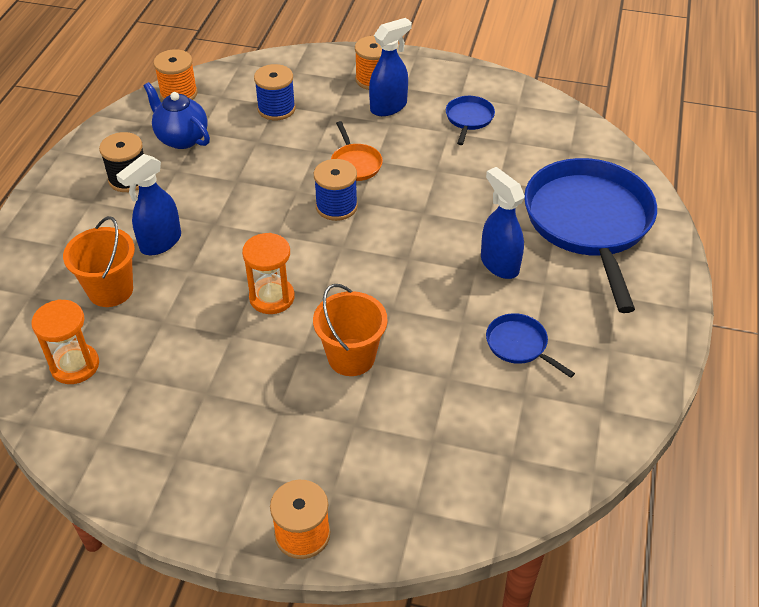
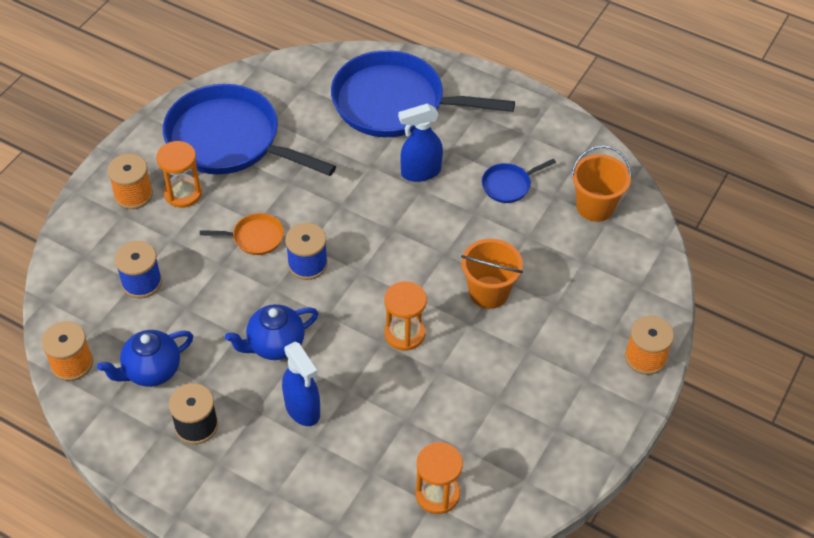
camera: 75 degrees left, 5 degrees up
orange bucket [63,216,135,307] -> orange bucket moved to [571,145,632,222]
blue spray bottle [369,18,412,116] -> orange hourglass [156,141,202,208]
blue pan [446,96,495,145] -> blue pan [163,84,336,176], size x2.38
none -> blue teapot [225,304,319,360]

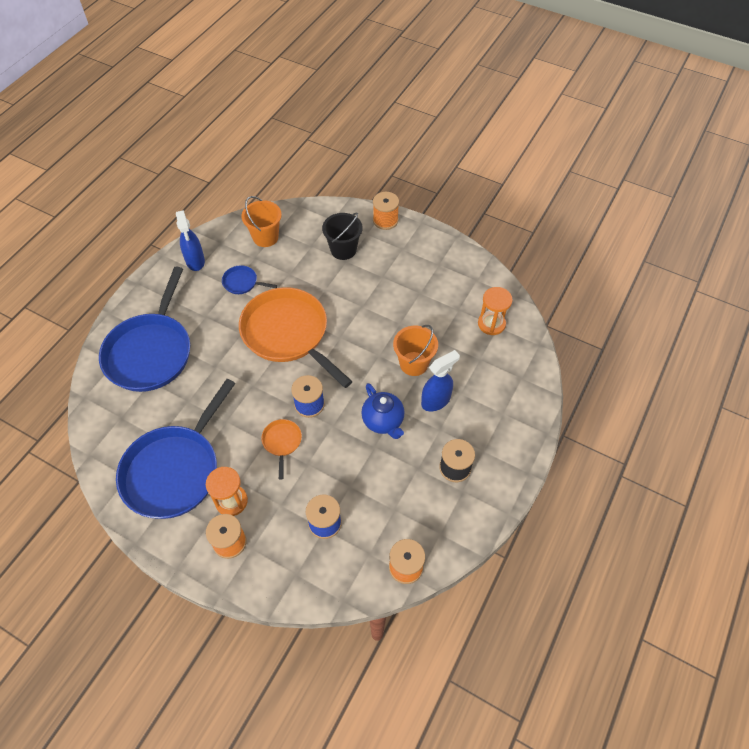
camera: 90 degrees left, 5 degrees up
blue teapot [97,330,193,387] -> none
orange hourglass [384,281,427,351] -> none
blue spray bottle [398,104,443,182] -> blue spray bottle moved to [176,210,205,271]
orange bucket [461,239,523,309] -> orange bucket moved to [393,325,438,376]
blue pan [482,159,556,203] -> blue pan turned 135 degrees clockwise [222,265,277,294]
none -> orange pan [239,287,353,388]
none -> black bucket [322,212,363,260]

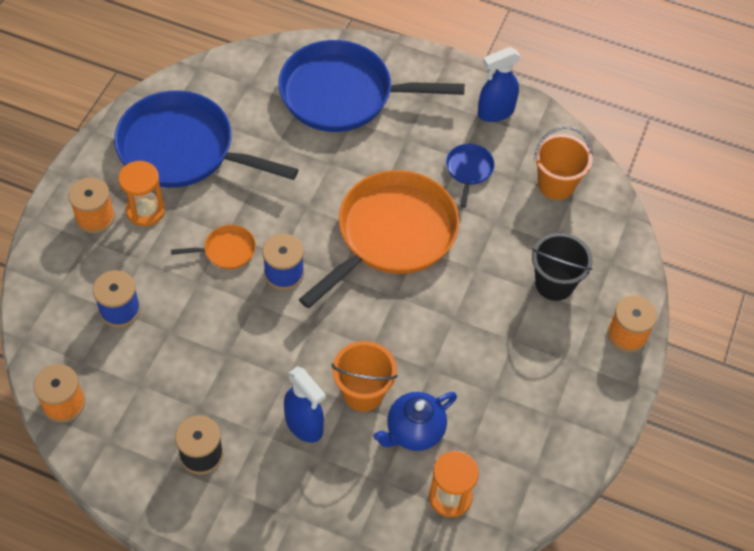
camera: 80 degrees right, 0 degrees up
blue teapot [361,383,404,439] -> blue teapot moved to [373,392,457,451]

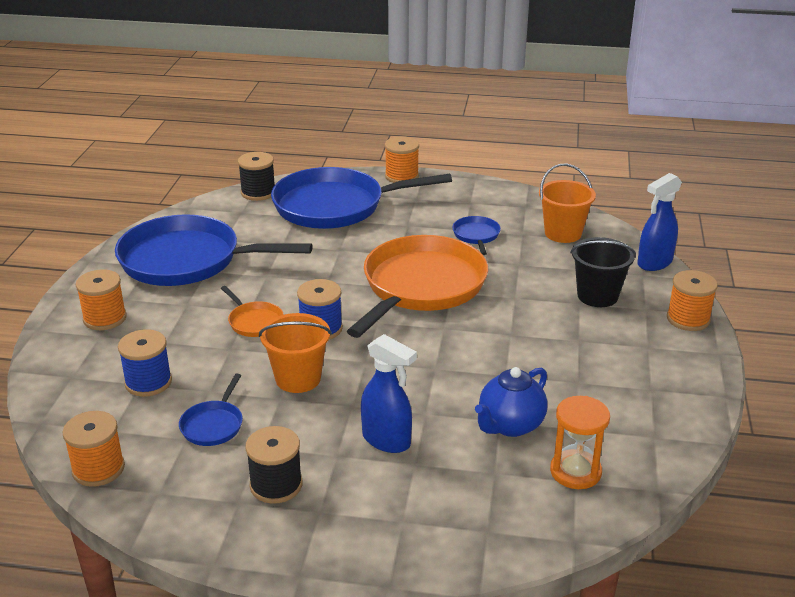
camera: 10 degrees left, 25 degrees down
orange hourglass [118,161,165,226] -> none
orange pan [171,225,256,269] -> orange pan turned 75 degrees clockwise [221,286,284,337]
orange bucket [332,341,398,412] -> orange bucket moved to [259,313,332,393]
blue spray bottle [478,47,521,122] -> blue spray bottle moved to [637,173,682,271]
none -> blue pan [179,374,243,446]
none -> black spool [238,152,275,201]
none -> orange spool [385,136,419,183]

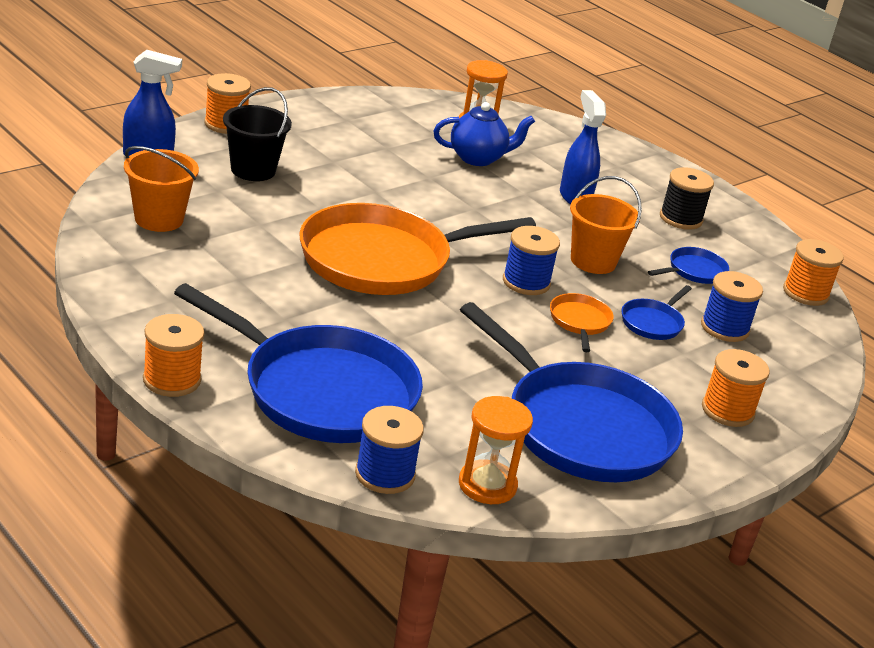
camera: 145 degrees left, 0 degrees up
black spool [238,152,275,201] -> blue spool [355,406,424,494]
blue pan [452,216,501,255] -> blue pan moved to [621,285,692,340]
none -> orange hourglass [459,396,533,504]

